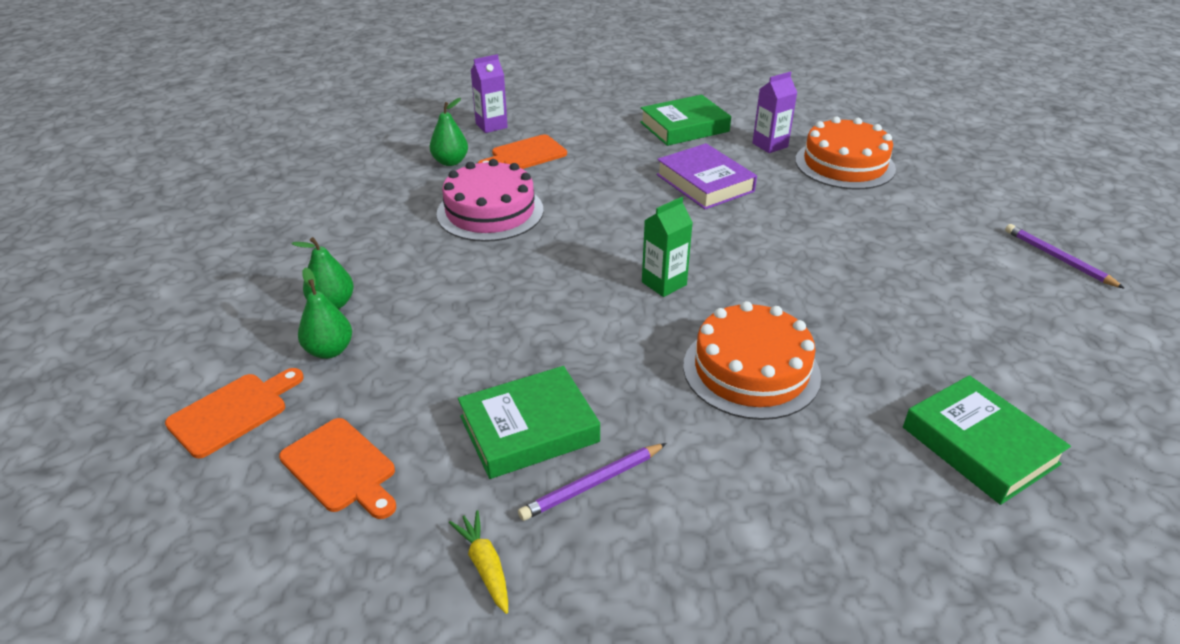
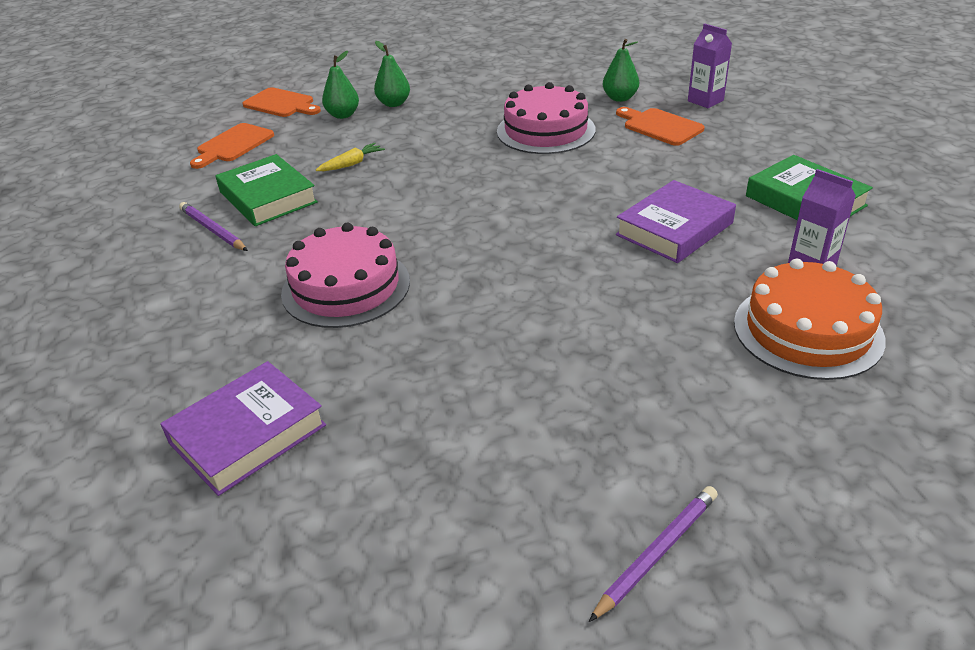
camera: 80 degrees right, 0 degrees up
yellow carrot [449,510,508,614] -> yellow carrot moved to [316,143,385,171]
green carton [642,197,693,297] -> none
orange cake [683,301,821,420] -> pink cake [281,223,410,328]
green book [903,375,1071,505] -> purple book [160,361,326,496]

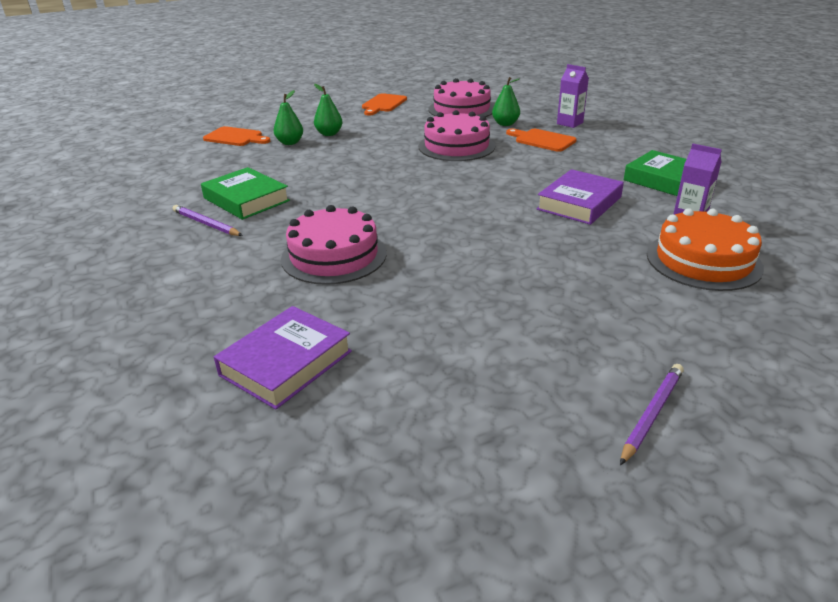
camera: 10 degrees left, 5 degrees down
orange cutting board [190,123,274,169] -> orange cutting board moved to [362,93,407,115]
yellow carrot [316,143,385,171] -> none
none -> pink cake [428,78,494,117]

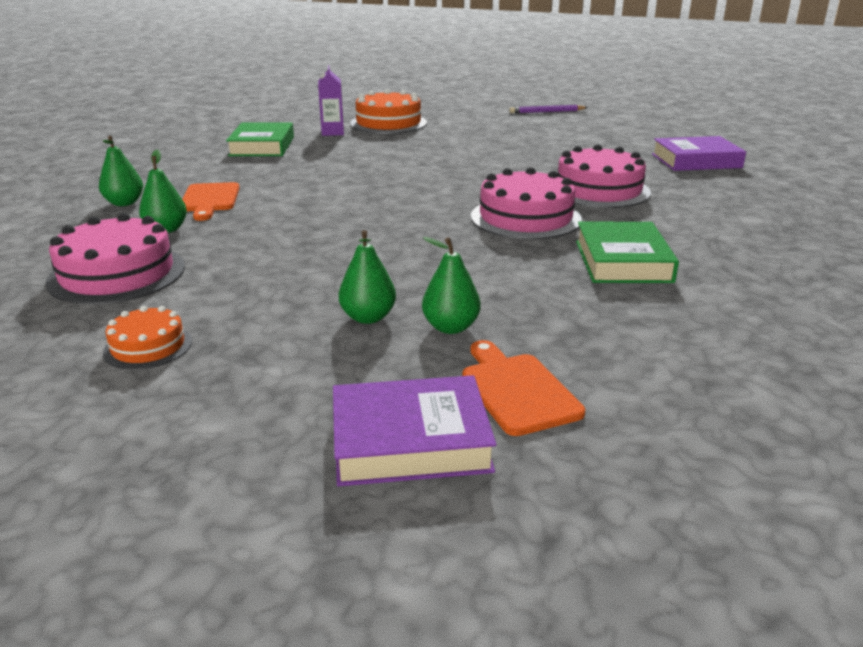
camera: 135 degrees left, 5 degrees down
purple pencil [173,205,243,236] -> none
orange cutting board [362,93,407,115] -> orange cake [103,306,192,370]
pink cake [418,110,495,161] -> pink cake moved to [471,167,582,240]
purple book [537,169,624,225] -> purple book moved to [333,375,497,486]
purple carton [557,64,589,128] -> green pear [99,136,143,206]

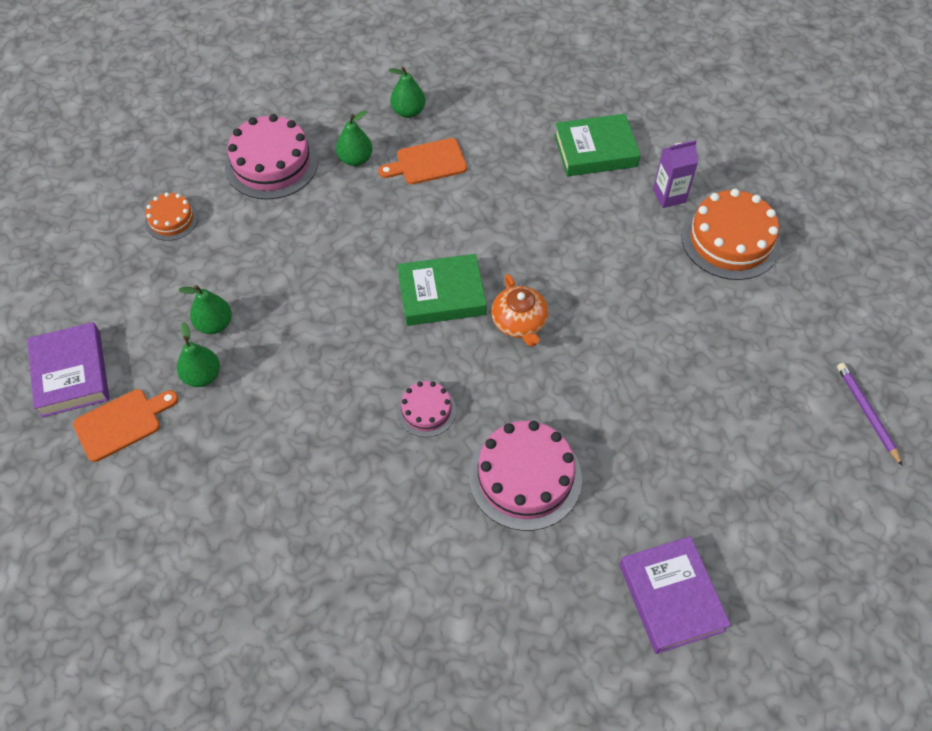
camera: 80 degrees right, 30 degrees up
pink cake [471,167,582,240] -> pink cake [397,381,456,437], size x0.54
green book [576,222,679,283] -> green book moved to [397,254,487,326]
none -> orange teapot [491,274,548,347]

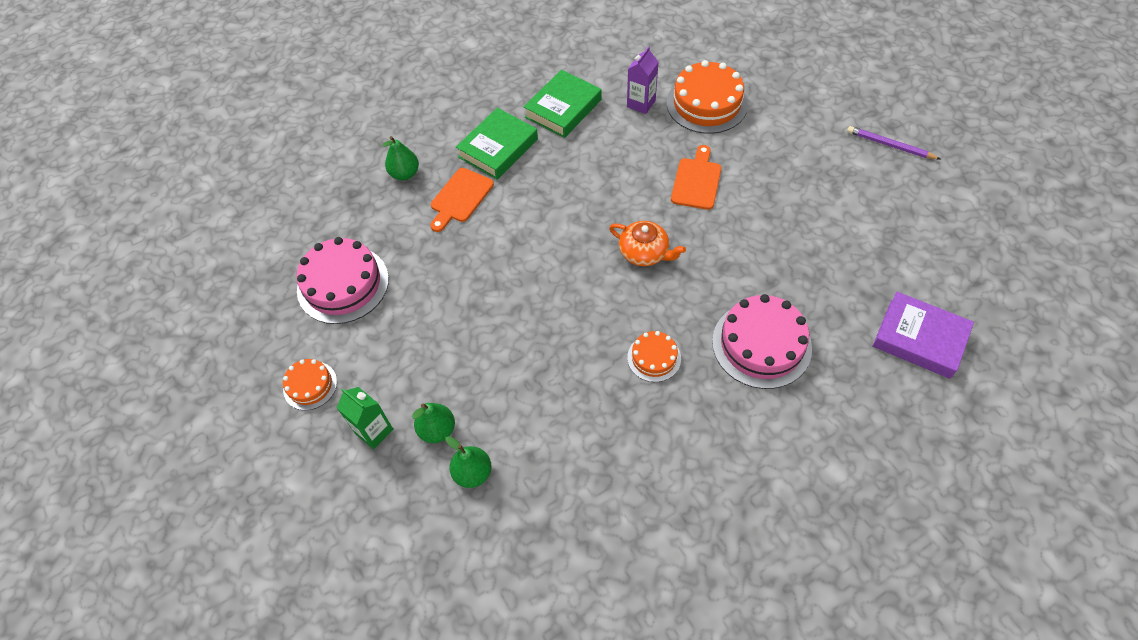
camera: 40 degrees left, 0 degrees up
purple book [27,322,109,418] -> none
orange cutting board [73,389,178,462] -> orange cutting board moved to [671,145,721,210]
green pear [336,111,373,166] -> none
green book [397,254,487,326] -> green book moved to [456,108,538,180]
pink cake [397,381,456,437] -> orange cake [627,331,681,382]
none -> green carton [337,387,393,449]

